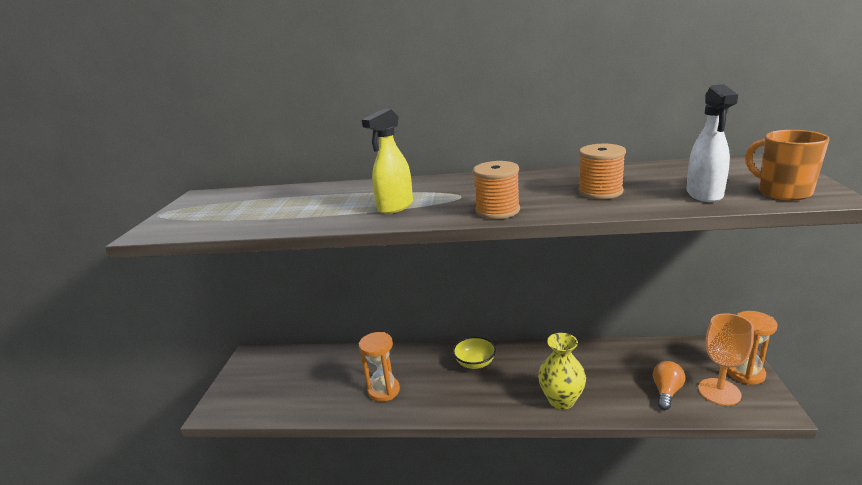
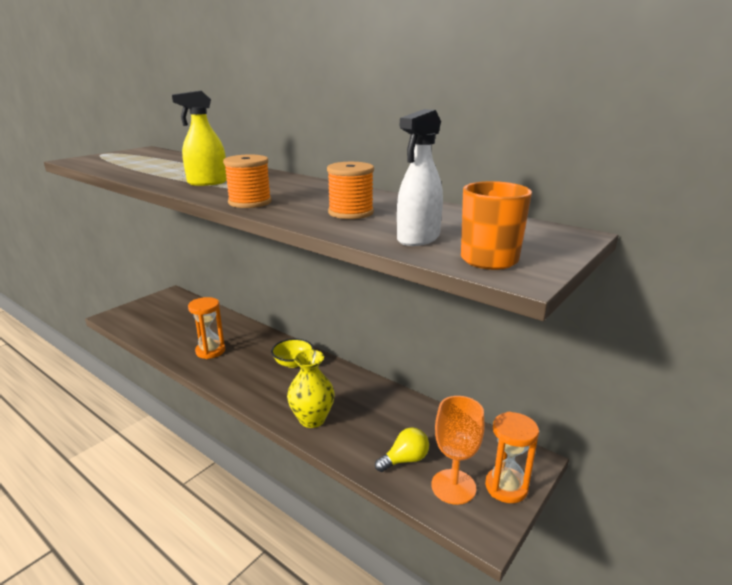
camera: 30 degrees right, 0 degrees up
orange light bulb [653,361,685,410] -> yellow light bulb [375,427,429,472]

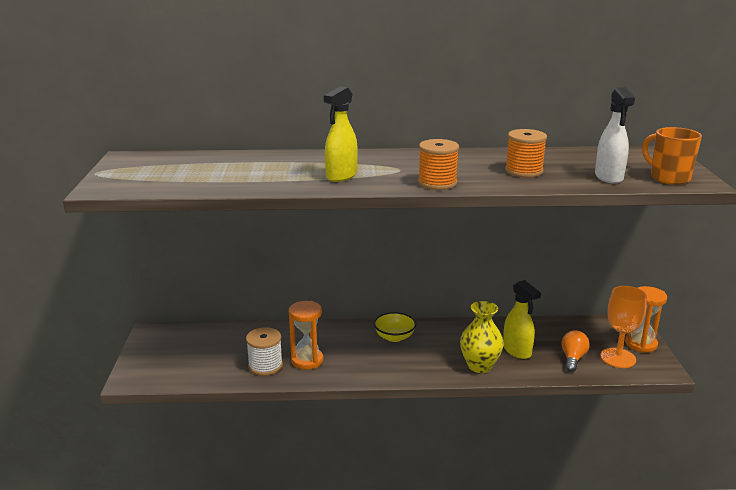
camera: 40 degrees left, 0 degrees up
yellow light bulb [375,427,429,472] -> orange light bulb [561,330,590,372]
none -> white spool [246,327,283,376]
none -> yellow spray bottle [503,280,541,359]

